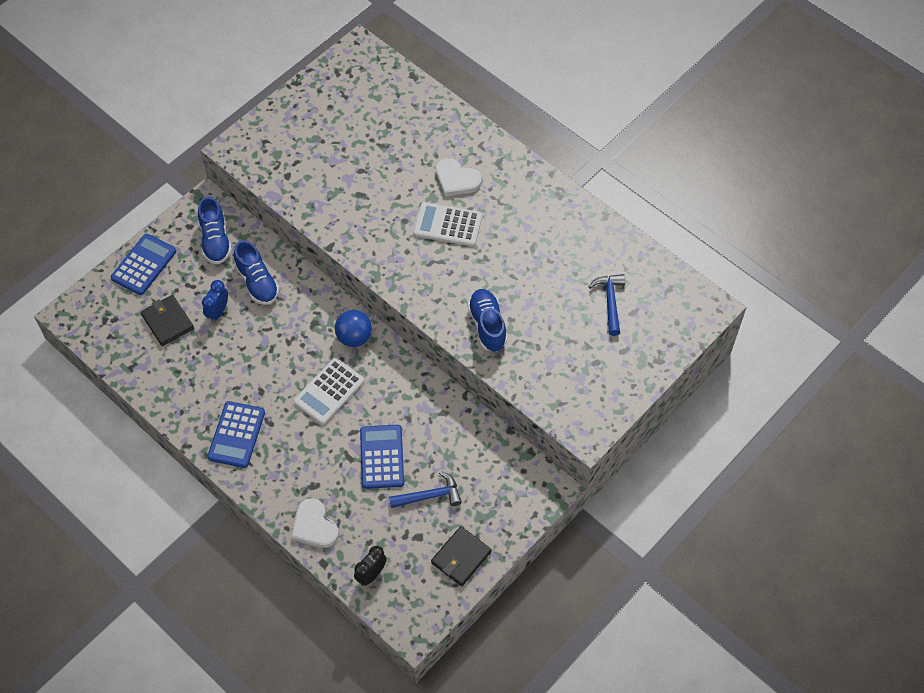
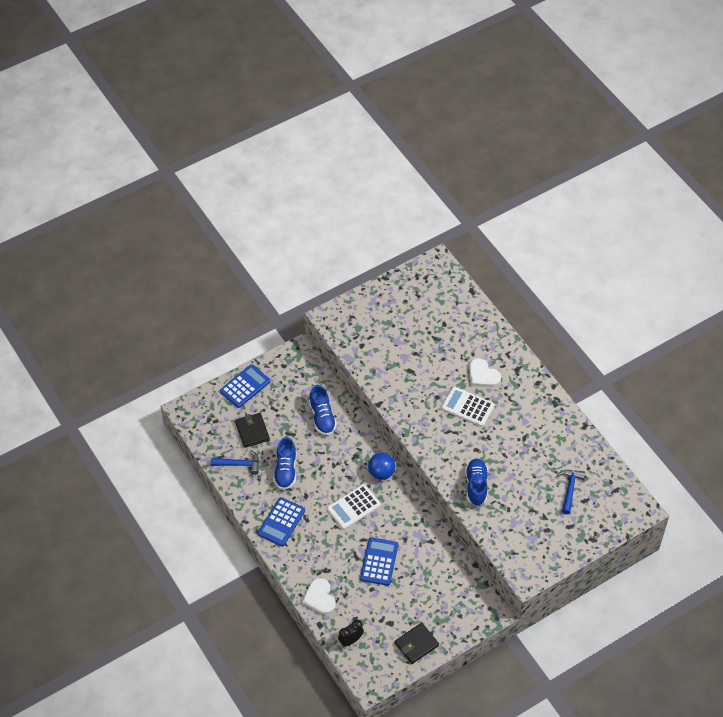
camera: 15 degrees right, 5 degrees down
blue shoe [198,197,232,264] -> blue shoe moved to [273,437,296,490]
blue clock [202,280,228,323] -> none
blue hammer [389,471,462,508] -> blue hammer moved to [211,450,259,475]

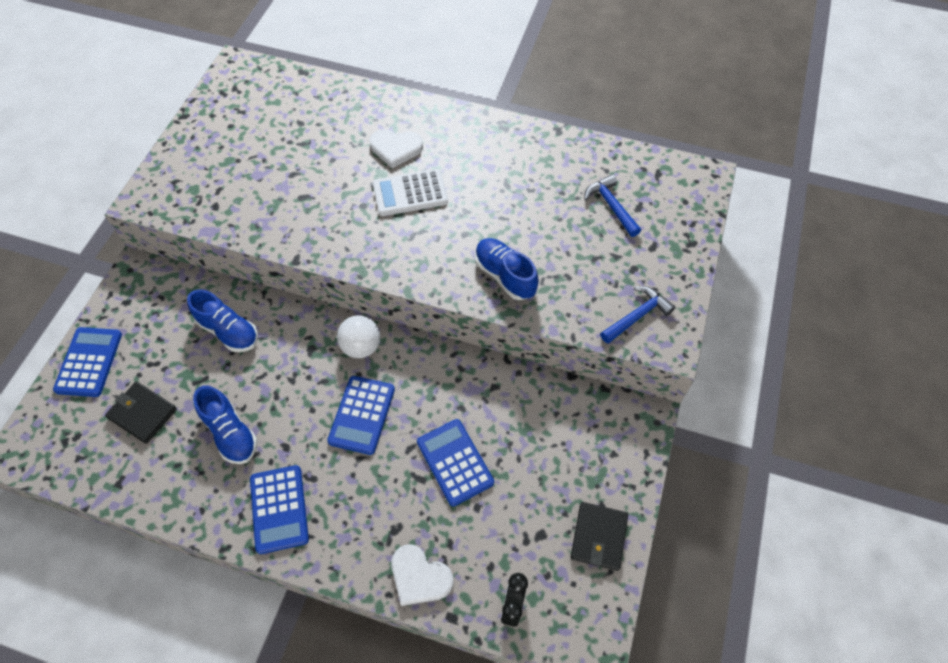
camera: 40 degrees left, 5 degrees up
blue hammer [211,450,259,475] -> blue hammer moved to [600,286,675,344]
white calculator [327,484,381,529] -> blue calculator [327,376,395,455]
blue ball [368,452,396,480] -> white ball [337,315,380,358]

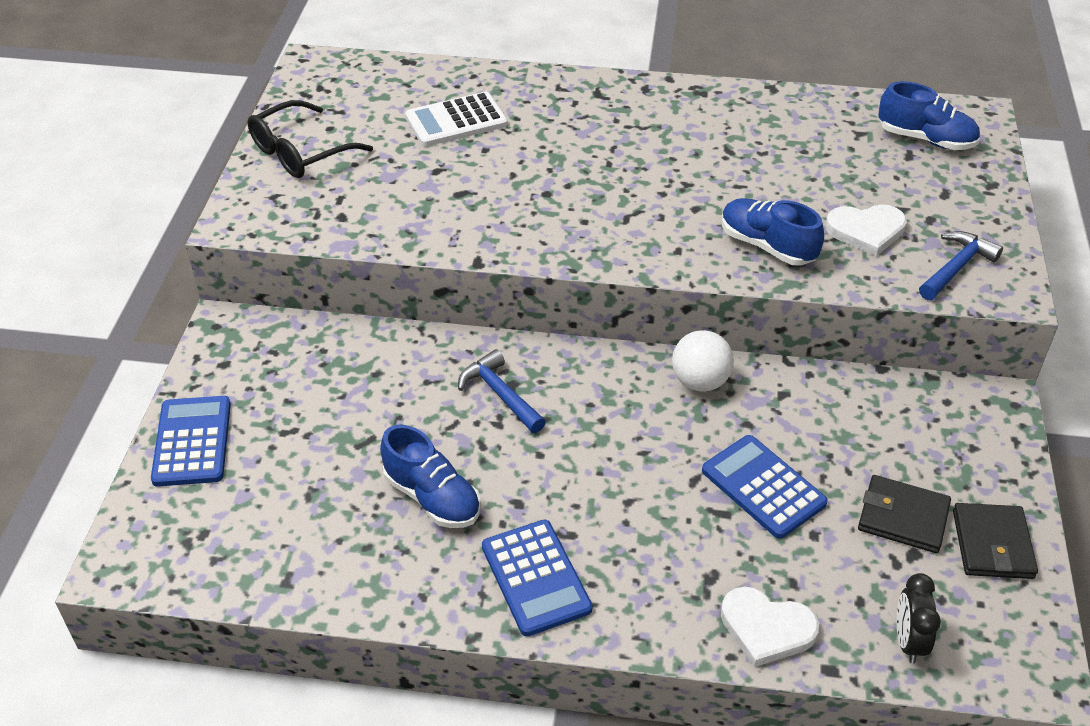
camera: 10 degrees left, 15 degrees down
black wallet [105,382,177,444] -> black wallet moved to [858,475,951,553]
blue shoe [187,290,258,352] -> blue shoe moved to [879,81,980,150]
blue calculator [327,376,395,455] -> none
white ball [337,315,380,358] -> white ball moved to [672,330,734,392]
white heart [369,129,423,168] -> white heart moved to [825,204,907,256]
white calculator [373,169,448,216] -> white calculator moved to [405,92,508,146]
blue hammer [584,174,641,237] -> blue hammer moved to [458,349,546,433]
none -> black glasses [247,100,373,178]

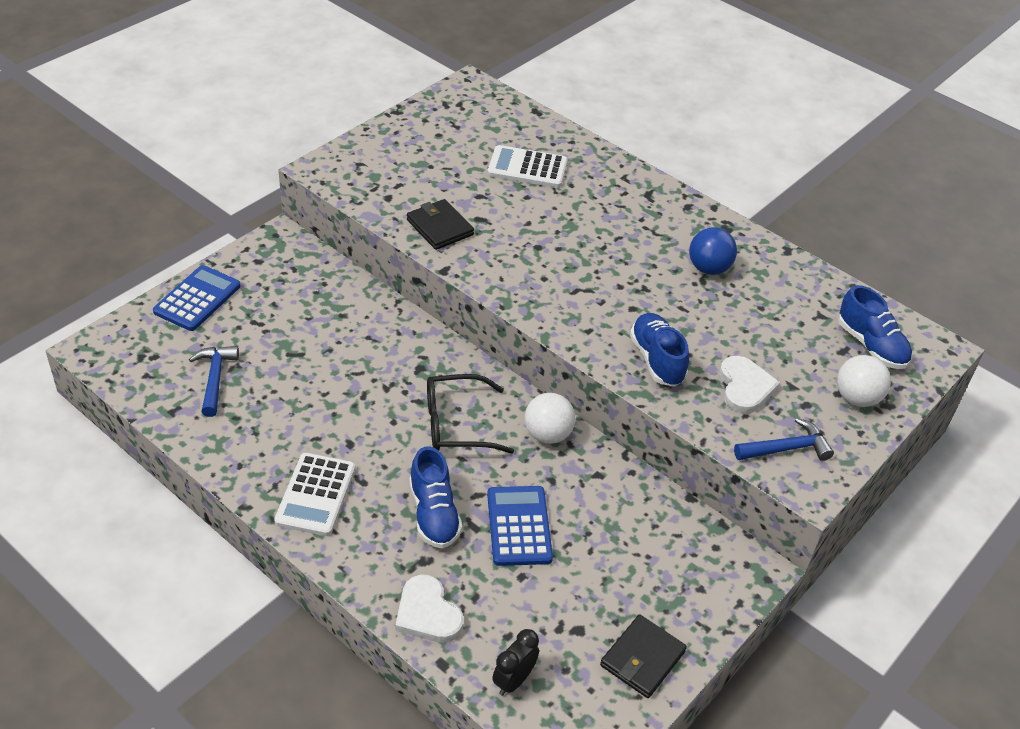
camera: 30 degrees right, 0 degrees up
black glasses [247,100,373,178] -> black glasses moved to [427,374,514,454]
blue shoe [380,424,481,528] -> blue shoe moved to [409,447,462,548]
blue hammer [458,349,546,433] -> blue hammer moved to [189,346,239,417]
blue calculator [482,519,593,636] -> white calculator [274,453,355,536]
white heart [825,204,907,256] -> white heart turned 120 degrees counterclockwise [719,356,780,414]
black wallet [858,475,951,553] -> black wallet moved to [407,199,474,250]
none -> blue ball [689,227,737,275]
none -> white ball [837,355,891,407]

